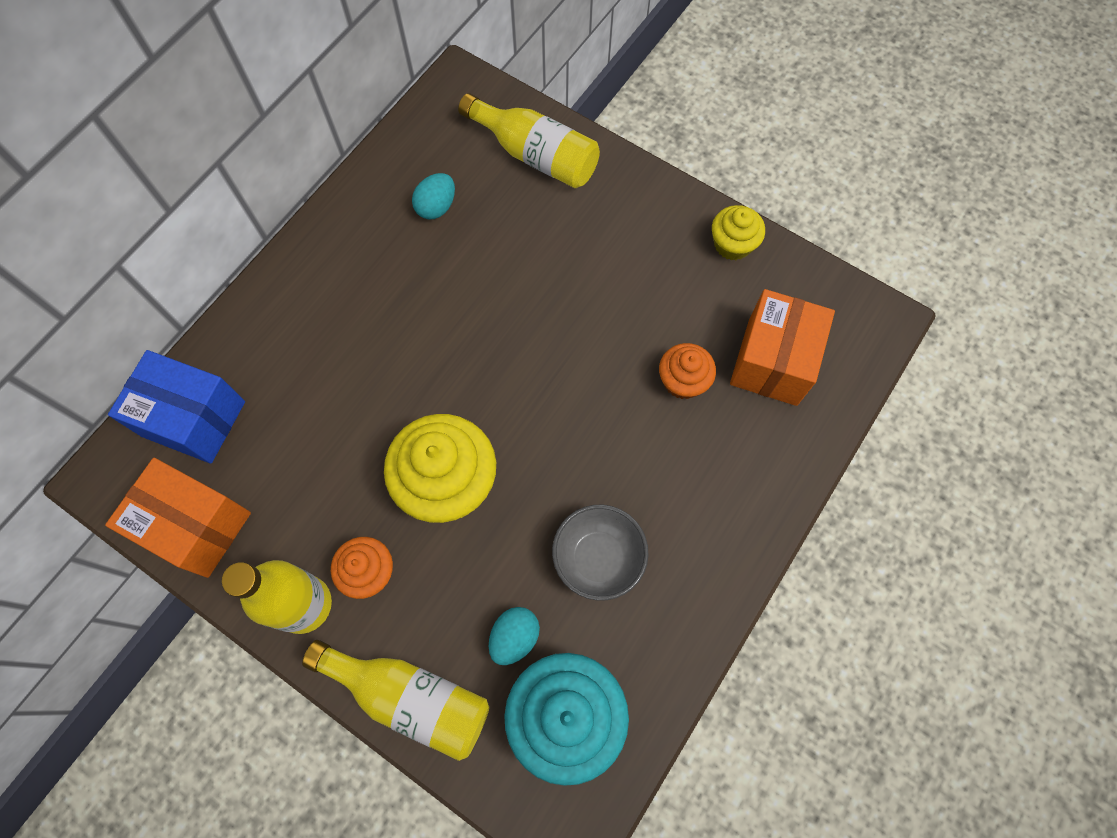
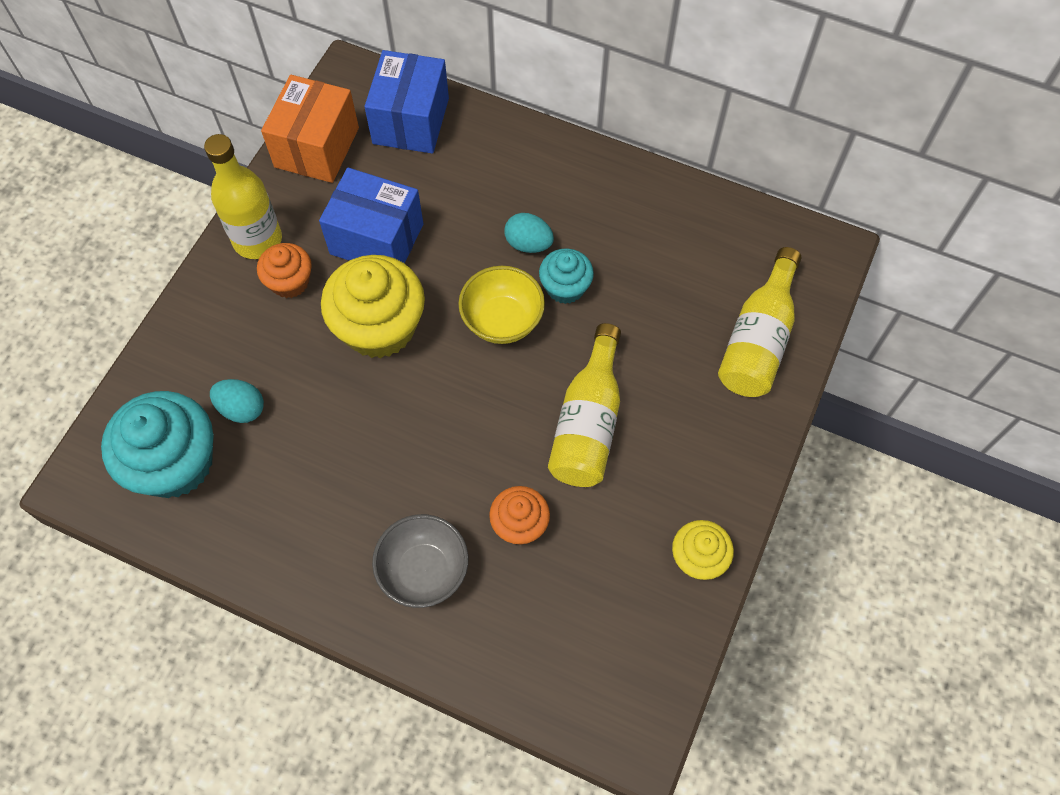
camera: 80 degrees right, 5 degrees down
yellow bottle [302,640,489,761] -> yellow bottle moved to [548,323,621,487]
turquoise egg [412,173,455,219] -> turquoise egg moved to [505,213,554,253]
grey bowl [552,505,649,601] -> grey bowl moved to [372,514,468,608]
orange box [730,289,835,406] -> none
none -> blue box [319,168,423,263]
none -> yellow bowl [458,266,545,344]
none -> turquoise cupcake [539,248,594,304]

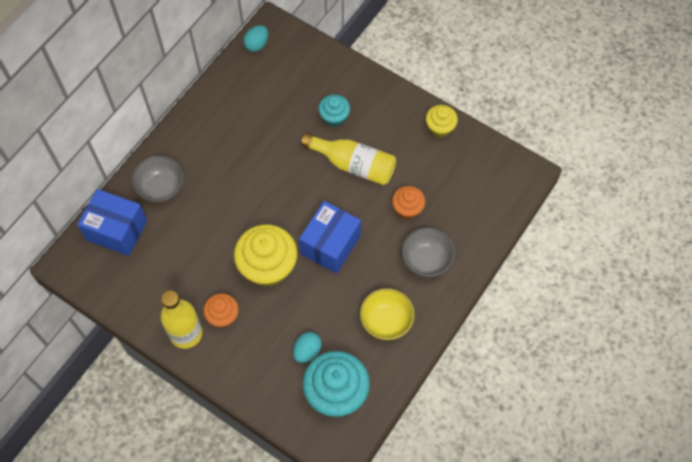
camera: 80 degrees left, 0 degrees up
orange box [261,75,359,183] -> none
blue box [319,168,423,263] -> blue box moved to [299,201,361,274]
yellow bowl [458,266,545,344] -> yellow bowl moved to [360,288,415,340]
turquoise egg [505,213,554,253] -> turquoise egg moved to [243,25,268,52]
turquoise cupcake [539,248,594,304] -> turquoise cupcake moved to [318,94,350,127]
yellow bottle [718,247,801,397] -> none
none -> grey bowl [132,155,184,202]

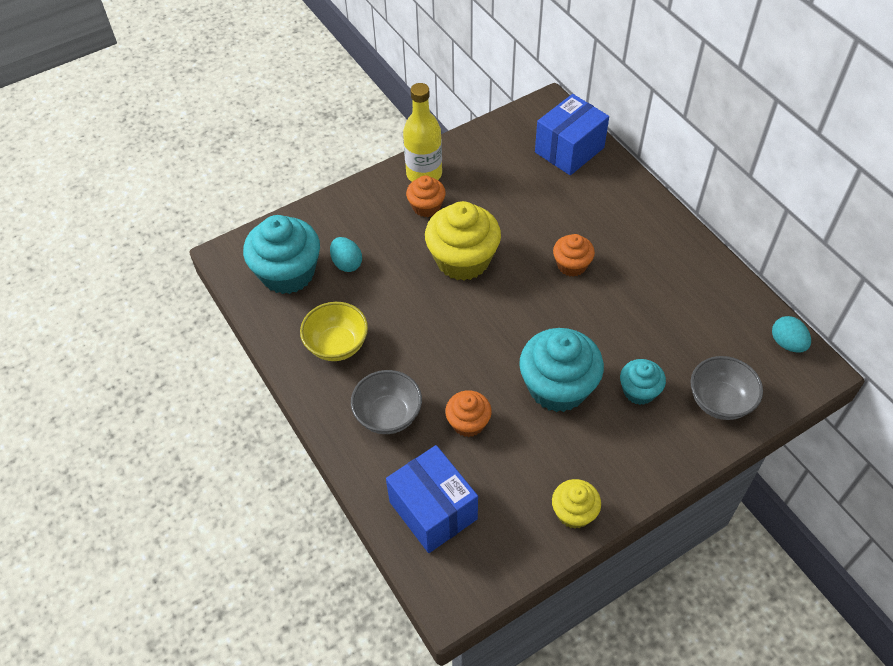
camera: 115 degrees right, 10 degrees down
grey bowl [132,155,184,202] -> grey bowl moved to [690,356,763,420]
blue box [299,201,361,274] -> blue box moved to [386,445,478,553]
yellow bottle [301,133,396,185] -> turquoise cupcake [519,328,604,412]
none -> orange cupcake [553,234,595,277]

